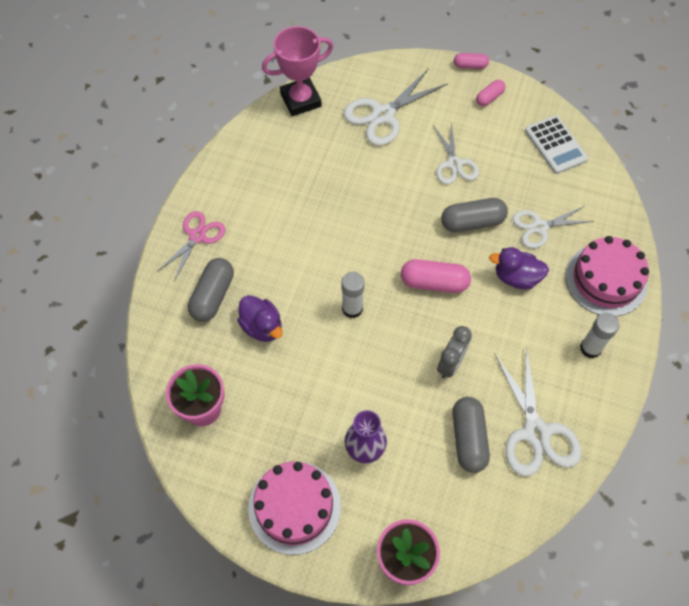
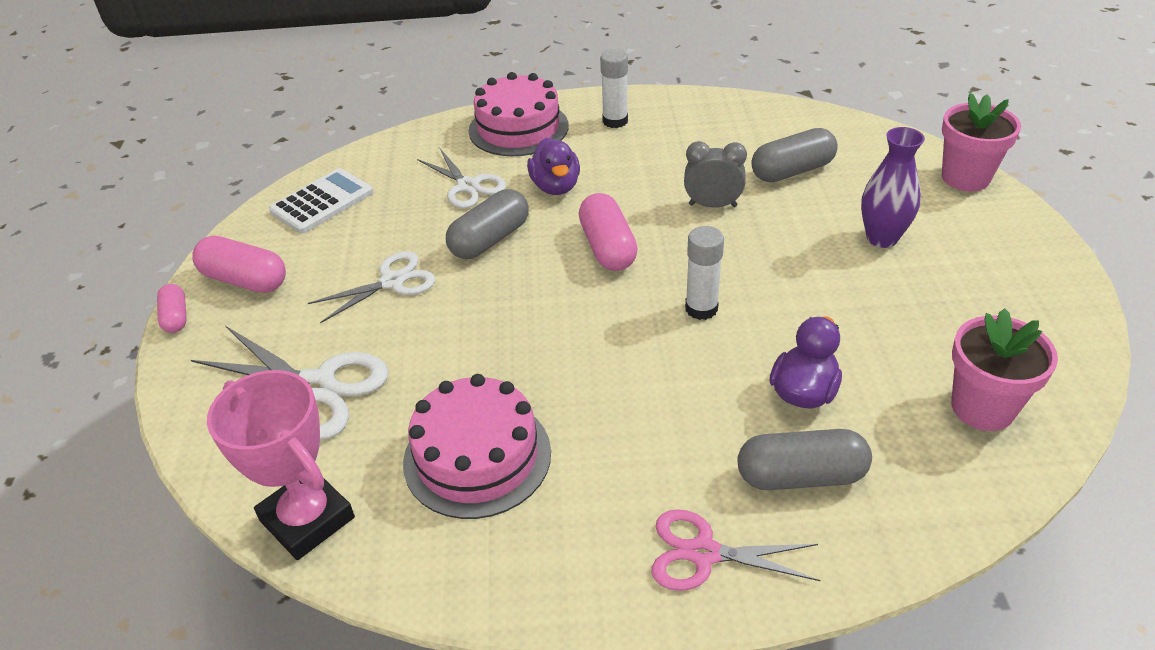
camera: 110 degrees left, 20 degrees down
pink cake [248,462,341,555] -> pink cake moved to [403,374,551,519]
grey capsule [441,198,508,232] -> grey capsule turned 75 degrees clockwise [446,189,529,259]
pink capsule [476,80,506,106] -> pink capsule [192,236,286,293], size x1.71
white scissors [494,347,582,477] -> none

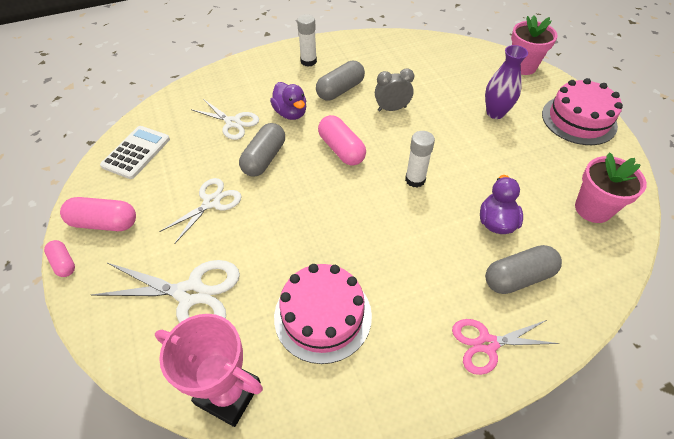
camera: 20 degrees left, 10 degrees up
pink cake [469,72,569,156] -> pink cake moved to [542,78,623,145]
grey capsule [751,128,838,182] -> grey capsule moved to [316,61,365,101]

